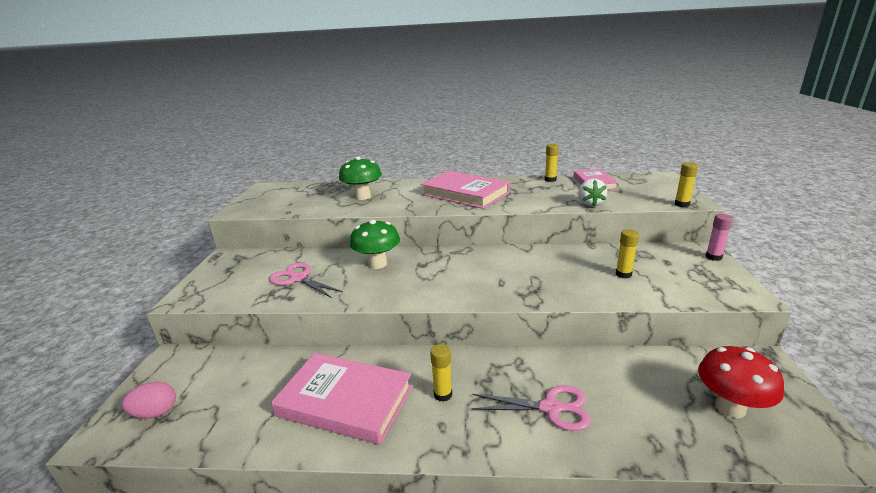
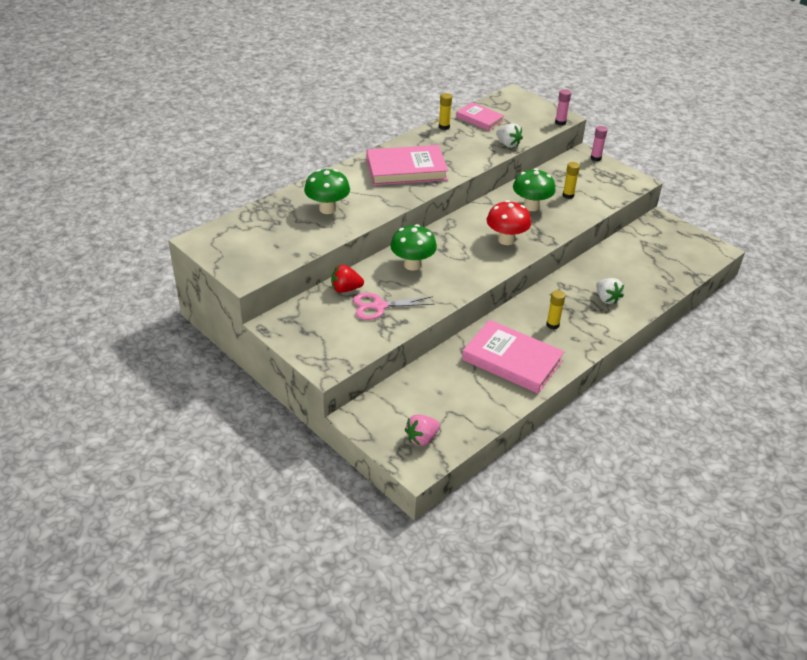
camera: 50 degrees left, 15 degrees up
pink egg [122,382,176,419] -> pink strawberry [405,414,440,446]
pink book [271,353,412,445] -> pink book turned 60 degrees clockwise [462,320,564,394]
pink scissors [471,385,591,431] -> white strawberry [596,278,624,305]
yellow glue stick [675,162,698,207] -> pink glue stick [555,89,571,126]
red mushroom [698,346,784,418] -> red mushroom moved to [487,200,531,245]
none -> red strawberry [331,265,364,293]
none -> green mushroom [513,168,556,211]

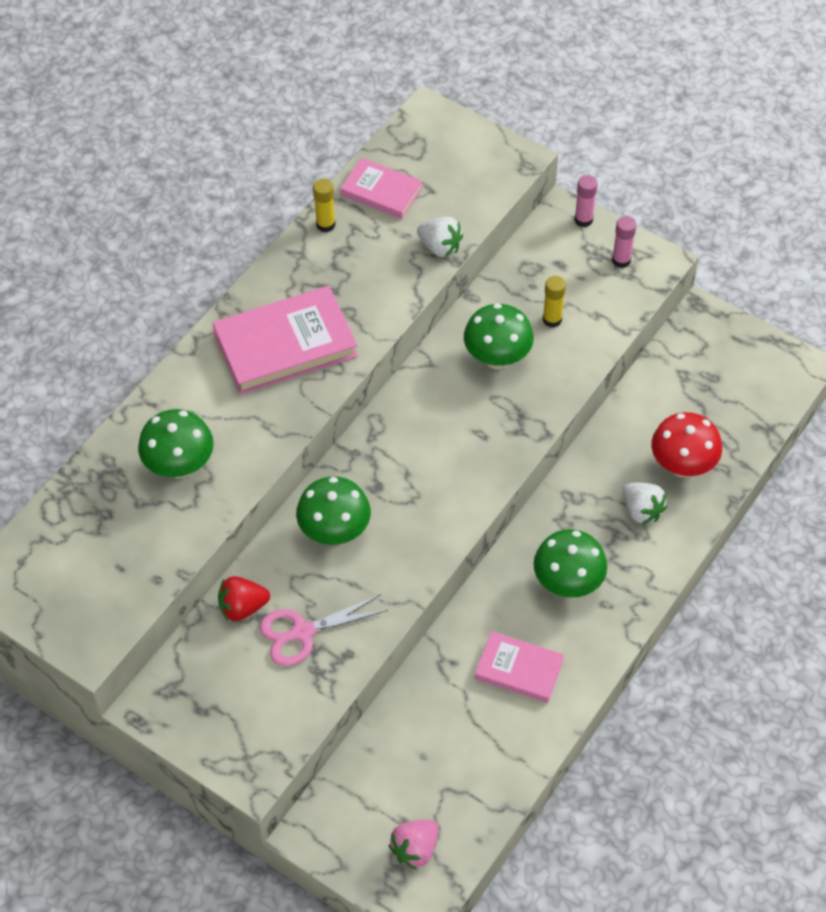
camera: 10 degrees left, 15 degrees up
pink book [462,320,564,394] -> pink book [475,631,564,703], size x0.59
red mushroom [487,200,531,245] -> red mushroom moved to [651,412,722,477]
yellow glue stick [546,290,565,329] -> green mushroom [534,529,607,598]
pink glue stick [555,89,571,126] -> pink glue stick moved to [612,216,636,268]

